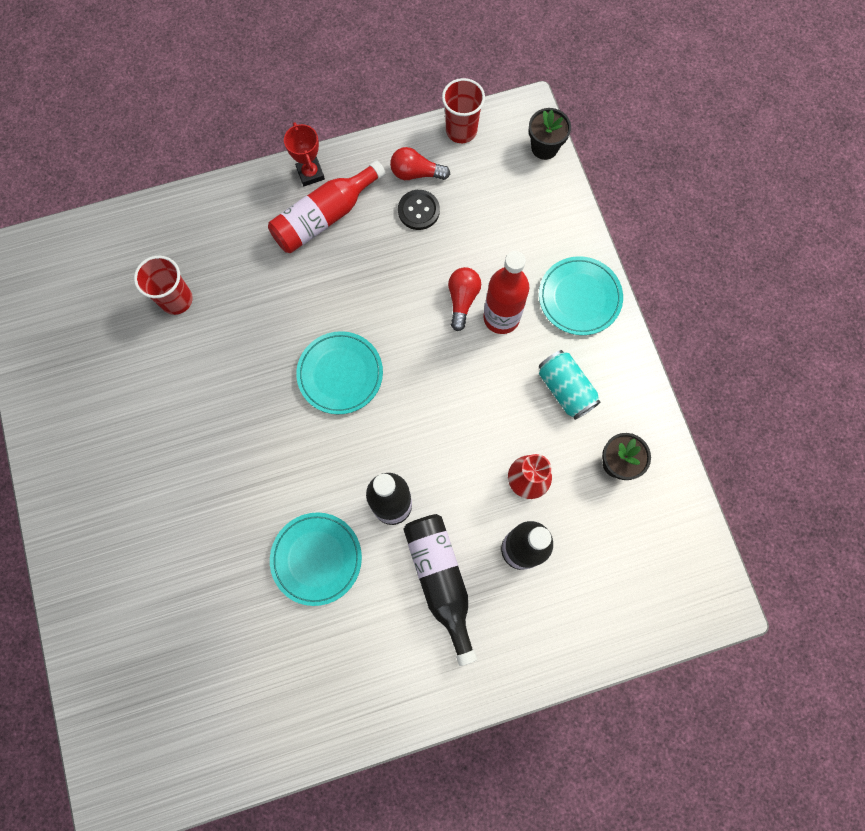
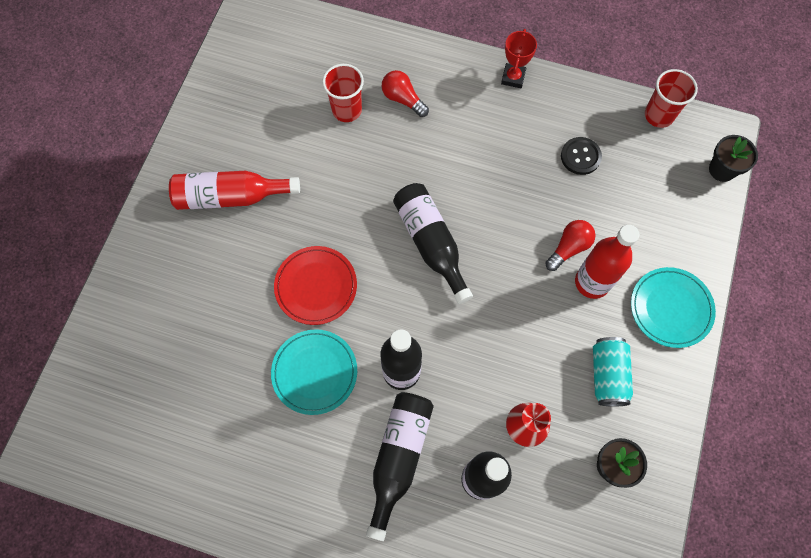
camera: 35 degrees right, 5 degrees down
red bottle [268,160,386,253] -> red bottle moved to [169,171,300,210]
turquoise plate [296,331,383,414] -> black bottle [393,183,473,304]
red light bulb [390,147,450,180] -> red light bulb moved to [382,70,429,117]
none -> red plate [274,246,357,325]

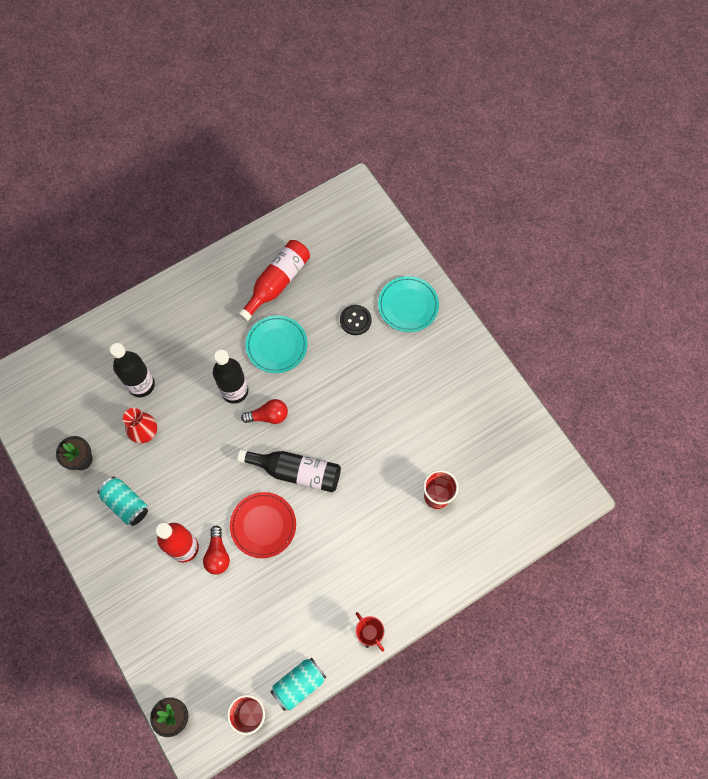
camera: 130 degrees right, 0 degrees up
red bottle [169,171,300,210] -> red bottle moved to [238,240,310,321]
red plate [274,246,357,325] -> red plate moved to [230,492,296,558]
black bottle [366,392,434,541] -> none
red light bulb [382,70,429,117] -> red light bulb moved to [241,399,288,424]
black button [561,137,602,175] -> black button moved to [340,305,371,335]
turquoise plate [631,267,716,348] -> turquoise plate moved to [378,276,439,332]
none -> turquoise can [271,657,327,711]

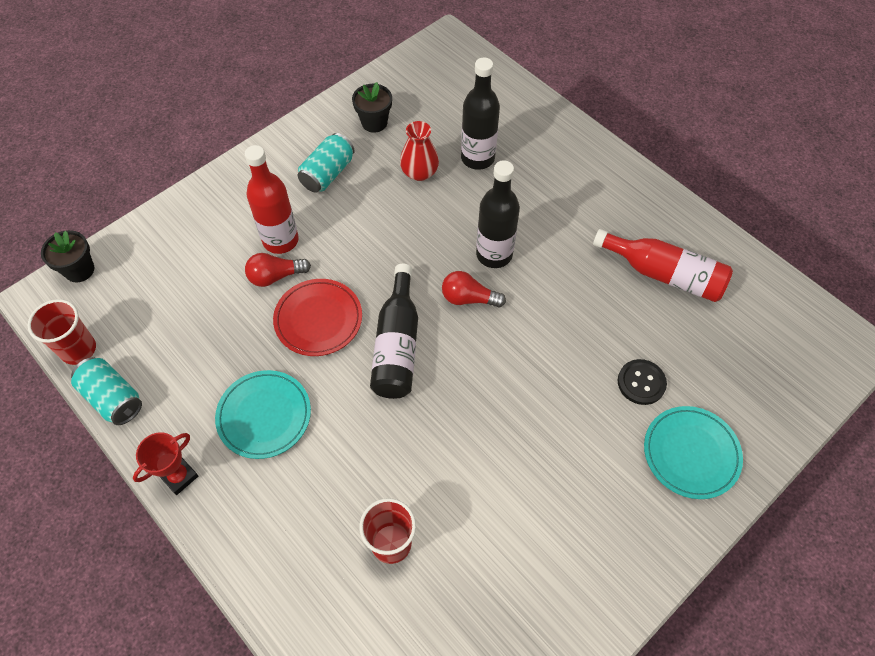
camera: 80 degrees right, 10 degrees down
red light bulb [241,399,288,424] -> red light bulb turned 120 degrees clockwise [442,271,506,308]
turquoise plate [246,316,307,373] -> turquoise plate moved to [215,370,311,459]

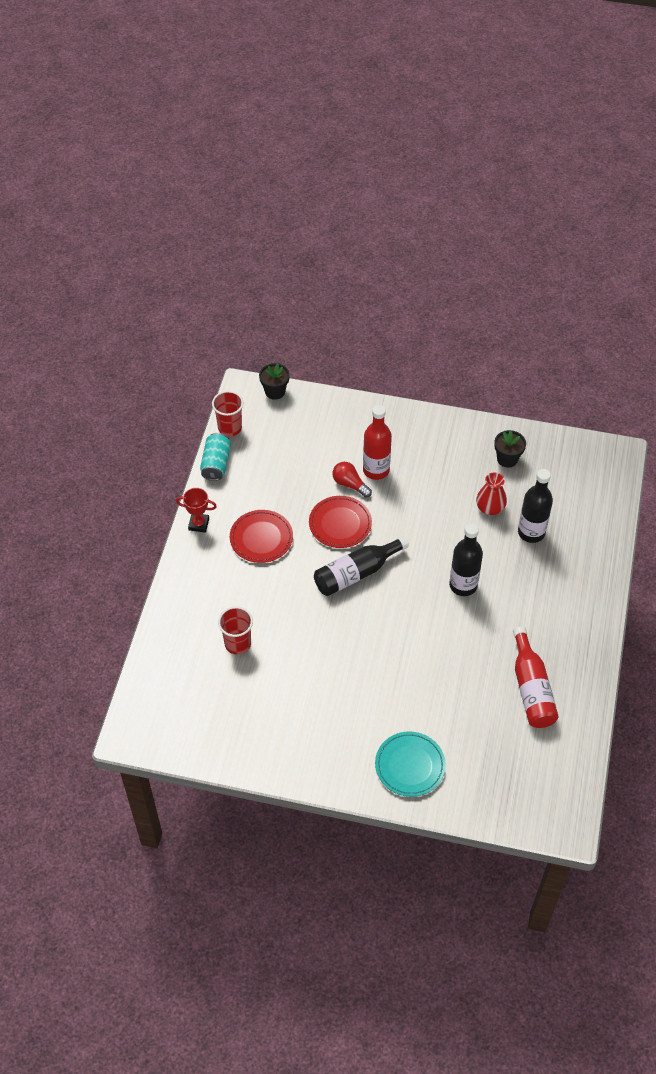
camera: 55 degrees right, 5 degrees down
turquoise plate [215,370,311,459] -> red plate [230,510,293,563]
turquoise can [298,133,355,193] -> none
red light bulb [442,271,506,308] -> none
black button [618,359,667,405] -> none

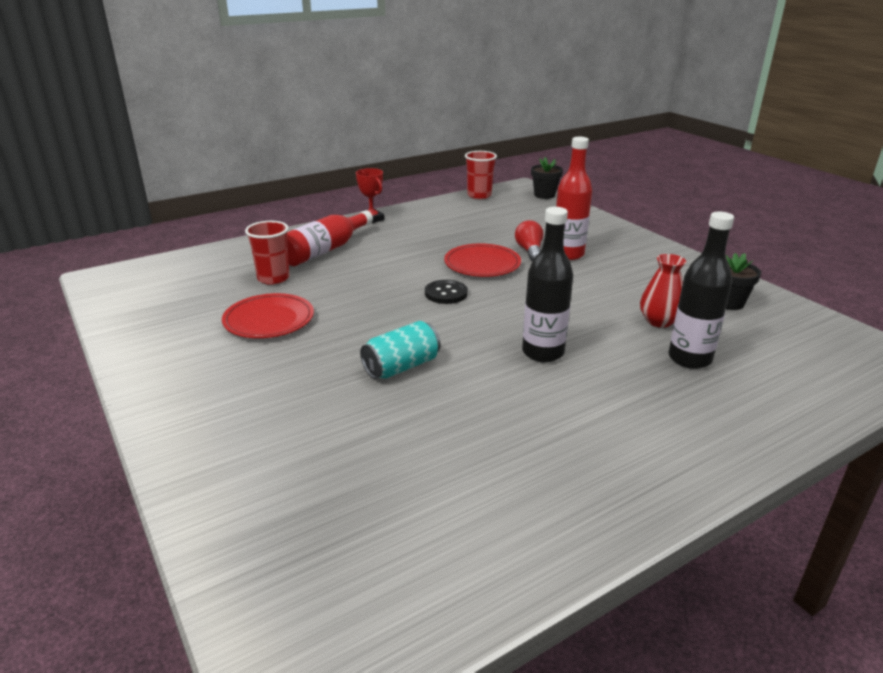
camera: 45 degrees right, 25 degrees down
turquoise can [200,433,231,481] -> turquoise can moved to [360,321,441,379]
red plate [230,510,293,563] -> red plate moved to [222,293,314,338]
black bottle [314,536,409,596] -> black button [425,280,468,304]
turquoise plate [375,731,446,797] -> none
red bottle [513,626,559,728] -> red bottle moved to [287,210,373,266]

